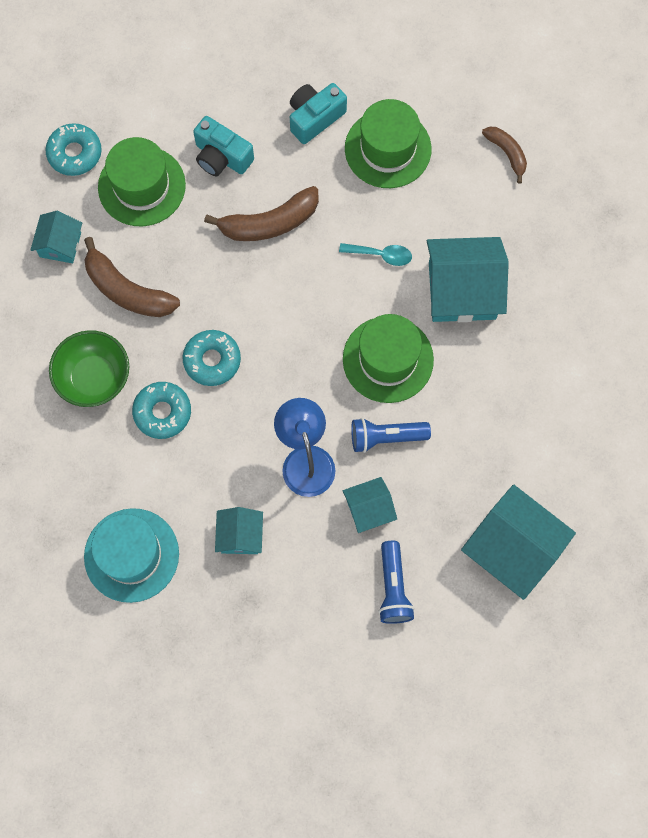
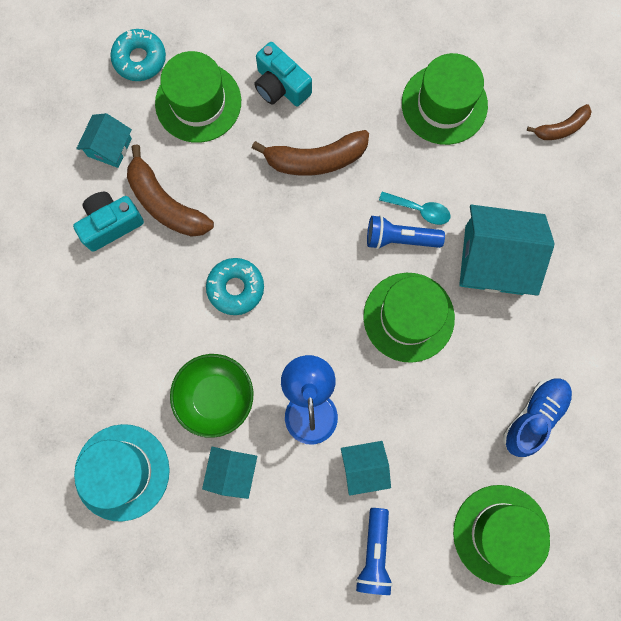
camera: 10 degrees right, 5 degrees up
green bowl [49,330,129,407] -> green bowl moved to [170,354,253,438]
turquoise donut [132,382,191,439] -> none
turquoise camera [290,83,347,144] -> turquoise camera moved to [73,192,144,252]
blue flashlight [351,418,431,453] -> blue flashlight moved to [367,215,445,249]
turquoise house [461,485,576,600] -> green hat [453,485,550,585]
brown banana [482,127,527,184] -> brown banana turned 90 degrees clockwise [527,104,592,140]
none -> blue shoe [503,378,572,457]

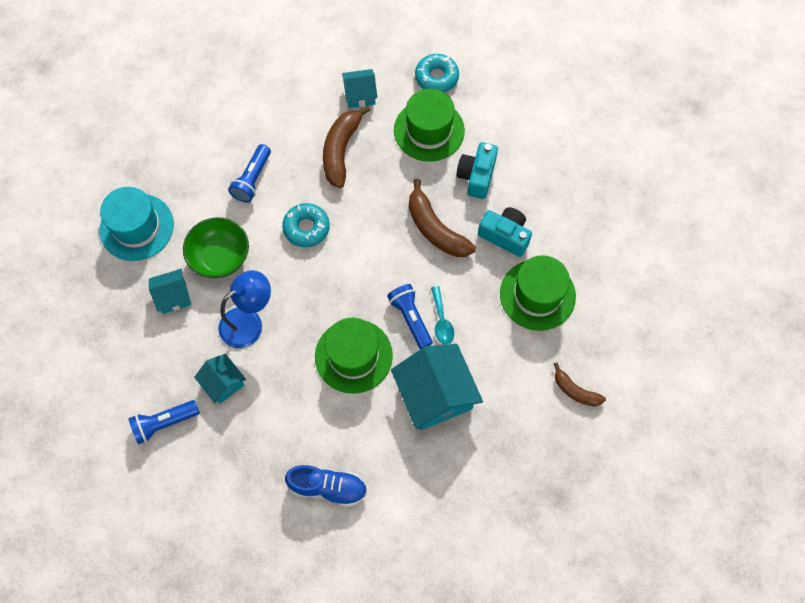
camera: 60 degrees right, 10 degrees down
turquoise camera [73,192,144,252] -> turquoise camera moved to [478,207,532,257]
green hat [453,485,550,585] -> none
none -> blue flashlight [228,144,271,203]

